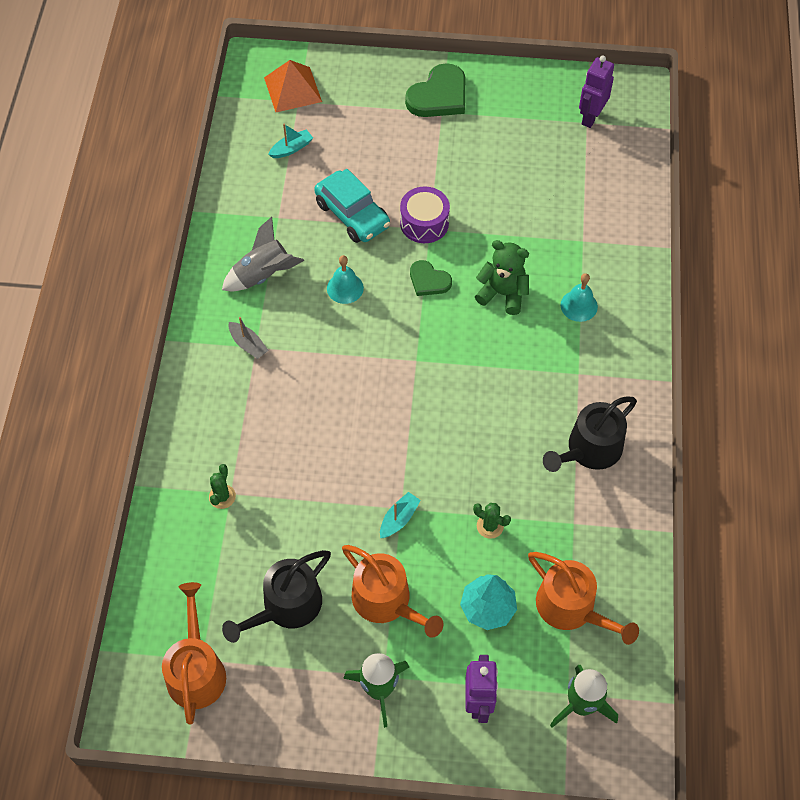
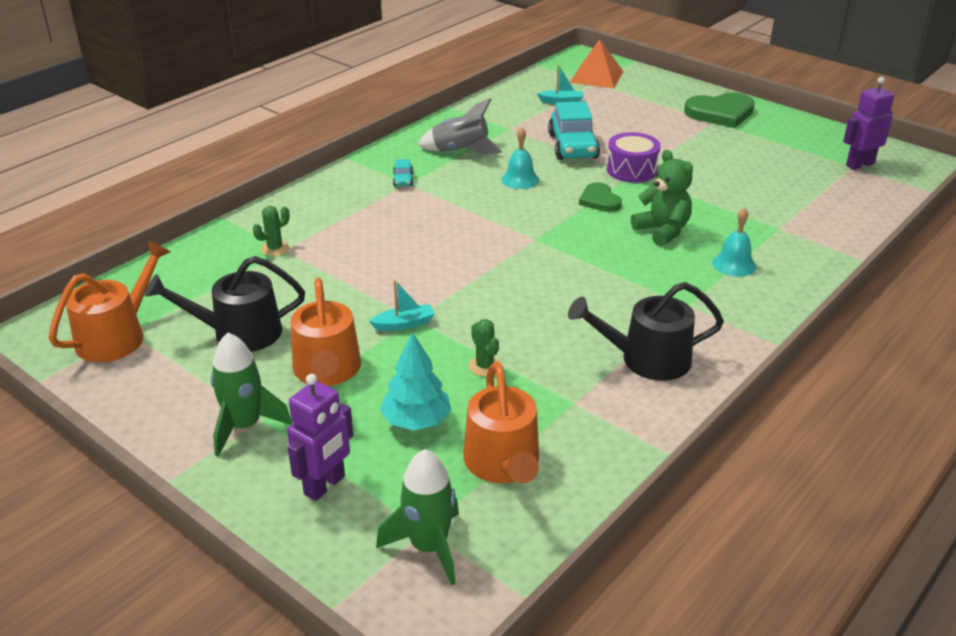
camera: 35 degrees right, 25 degrees down
grey boat [229,317,269,359] -> turquoise car [393,159,414,186]

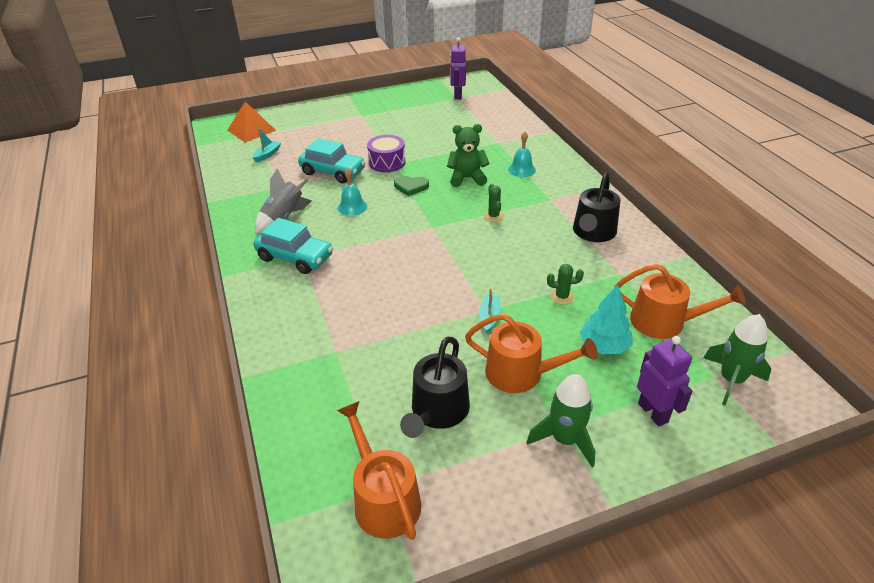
camera: 60 degrees left, 5 degrees up
green cactus [253,206,290,256] -> green cactus moved to [484,184,504,222]
turquoise car [393,159,414,186] -> turquoise car [254,218,333,274], size x2.25
green heart [684,92,755,128] -> none

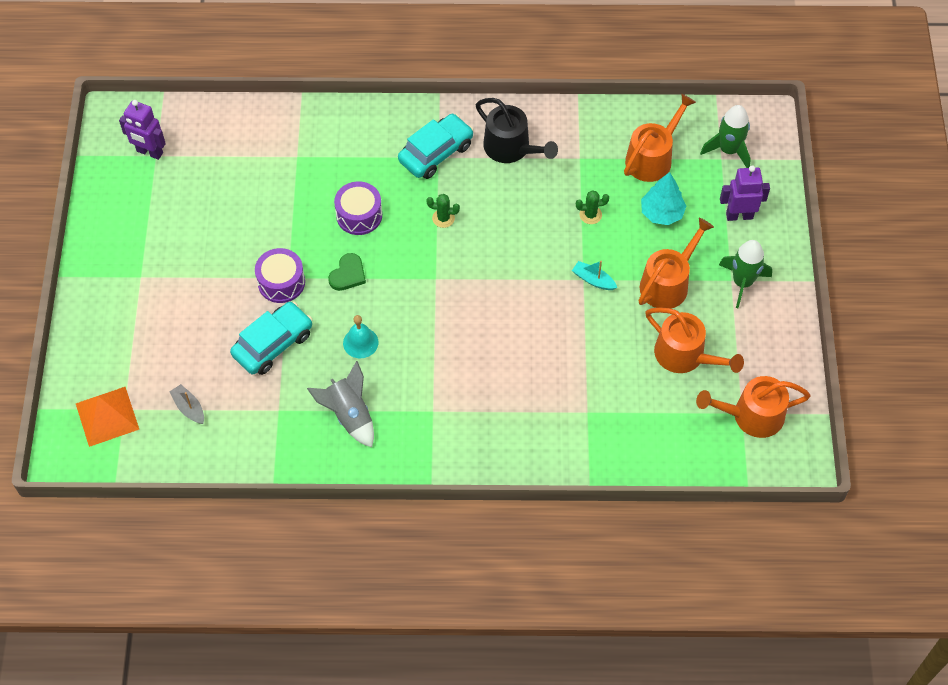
camera: 70 degrees left, 20 degrees up
turquoise boat [252,128,281,162] -> grey boat [170,384,204,424]
turquoise car [254,218,333,274] -> turquoise car moved to [398,114,474,179]
black watering can [400,337,470,438] -> orange watering can [645,307,744,373]
green teddy bear [447,124,489,187] -> purple drum [334,181,382,235]
turquoise bell [508,132,536,177] -> none
green cactus [547,264,584,305] -> green cactus turned 60 degrees clockwise [576,190,609,224]

